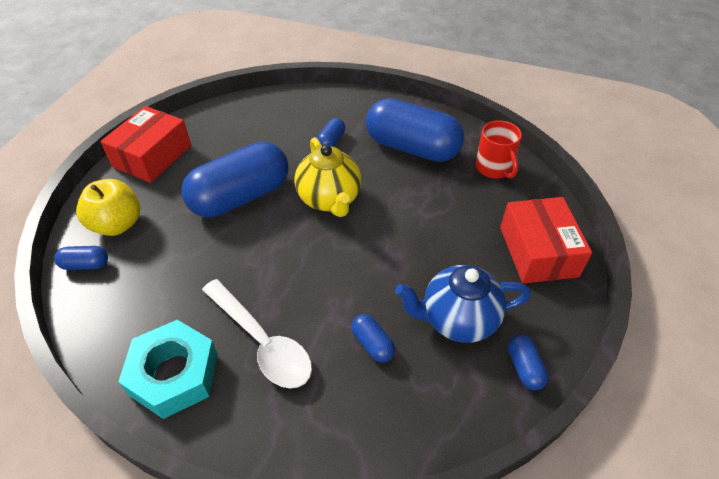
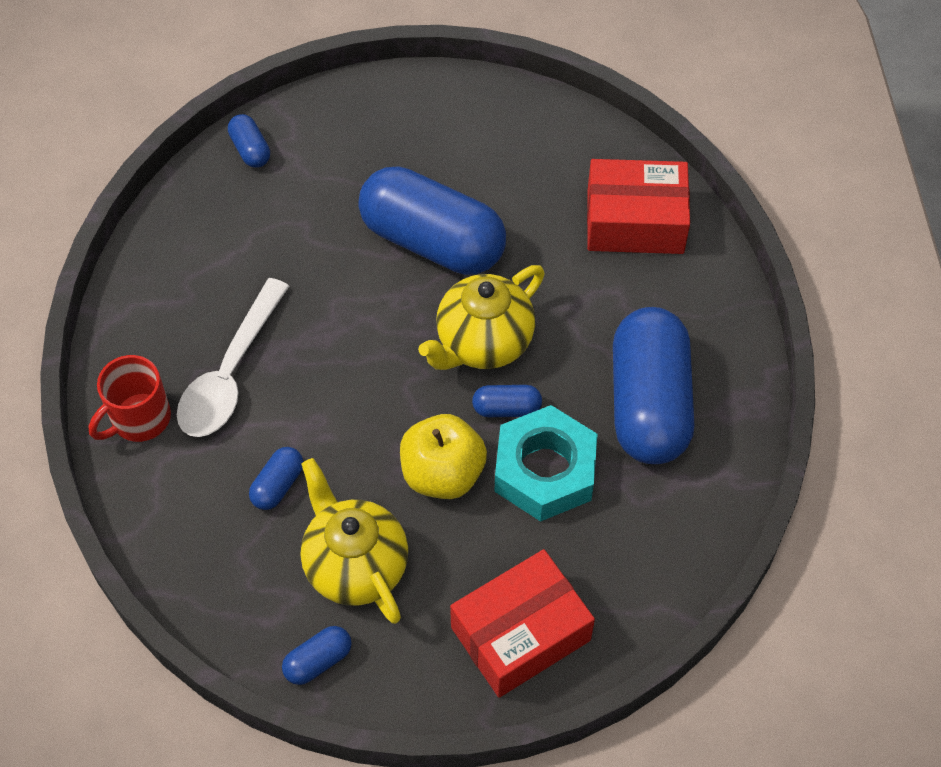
camera: 65 degrees right, 10 degrees up
yellow apple [76,179,140,236] -> yellow apple moved to [400,414,487,499]
red box [100,106,191,183] -> red box moved to [587,159,690,254]
turquoise nut [118,320,218,419] -> turquoise nut moved to [495,405,597,522]
blue capsule [317,118,345,147] -> blue capsule moved to [472,385,542,417]
blue teapot [395,265,531,343] -> yellow teapot [301,458,408,624]
red mug [475,121,522,178] -> red mug moved to [89,355,171,442]

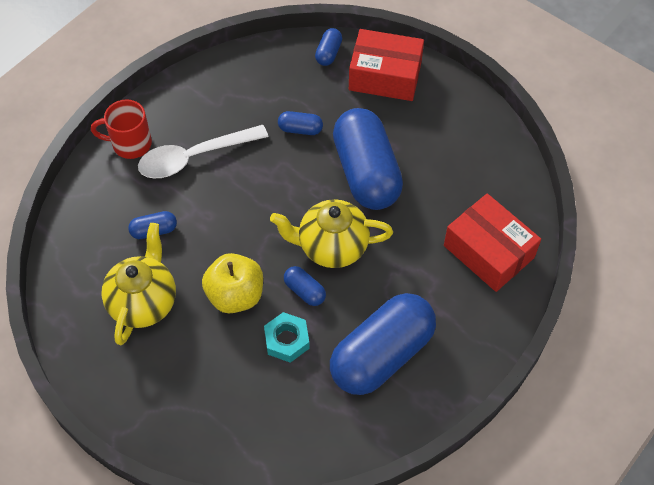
camera: 45 degrees right, 0 degrees up
blue capsule [282,626,352,685] -> blue capsule moved to [278,111,323,135]
red box [450,549,595,698] -> red box moved to [349,29,424,101]
turquoise nut [495,405,597,522] -> turquoise nut [264,312,310,363], size x0.60

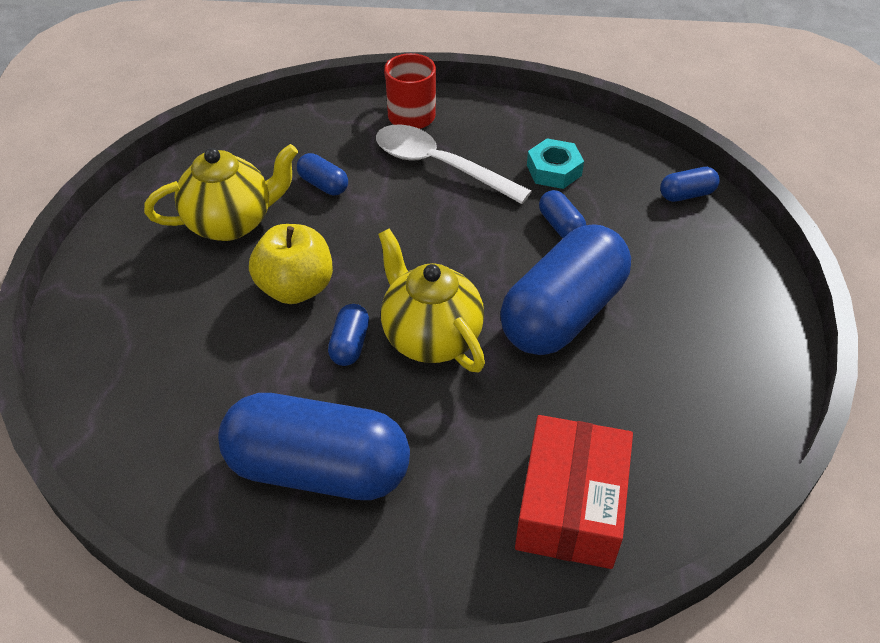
camera: 55 degrees right, 10 degrees down
turquoise nut [264,312,310,363] -> turquoise nut moved to [527,138,584,189]
red box [349,29,424,101] -> none

